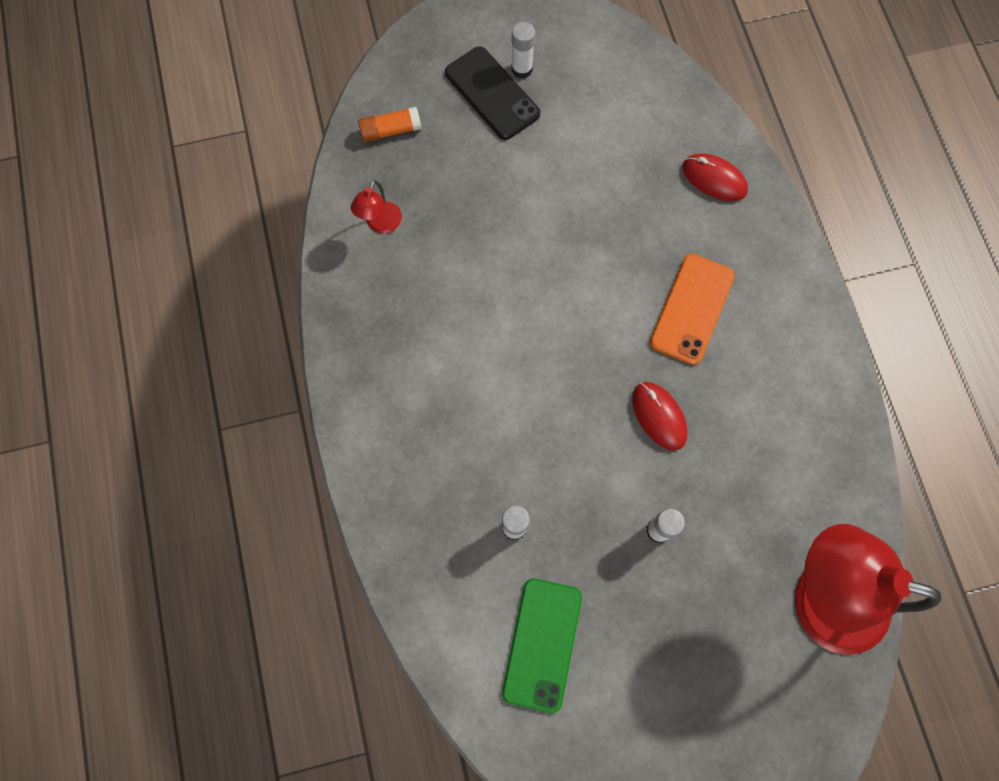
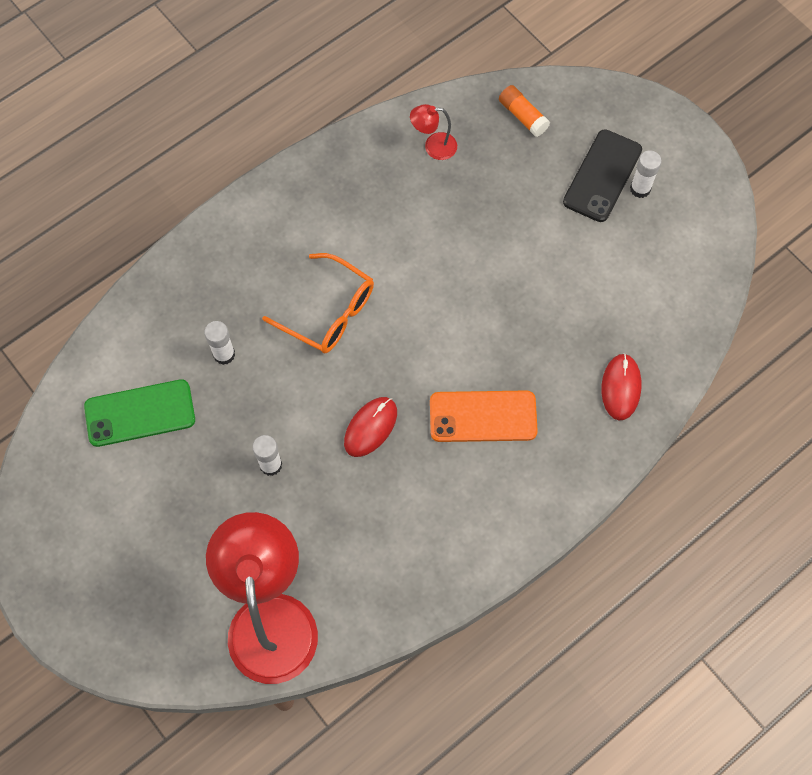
camera: 65 degrees right, 5 degrees down
none -> orange glasses [262,253,374,354]

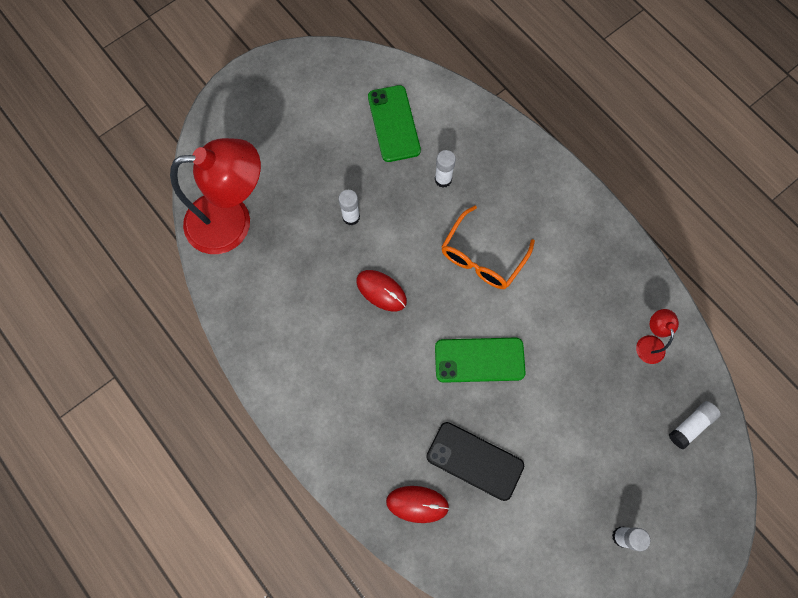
camera: 90 degrees right, 5 degrees up
orange phone [430,390,538,442] -> none
orange glue stick [499,85,550,137] -> white glue stick [669,401,721,449]
black phone [563,129,642,222] -> black phone moved to [426,422,524,501]
none -> green phone [435,338,526,383]

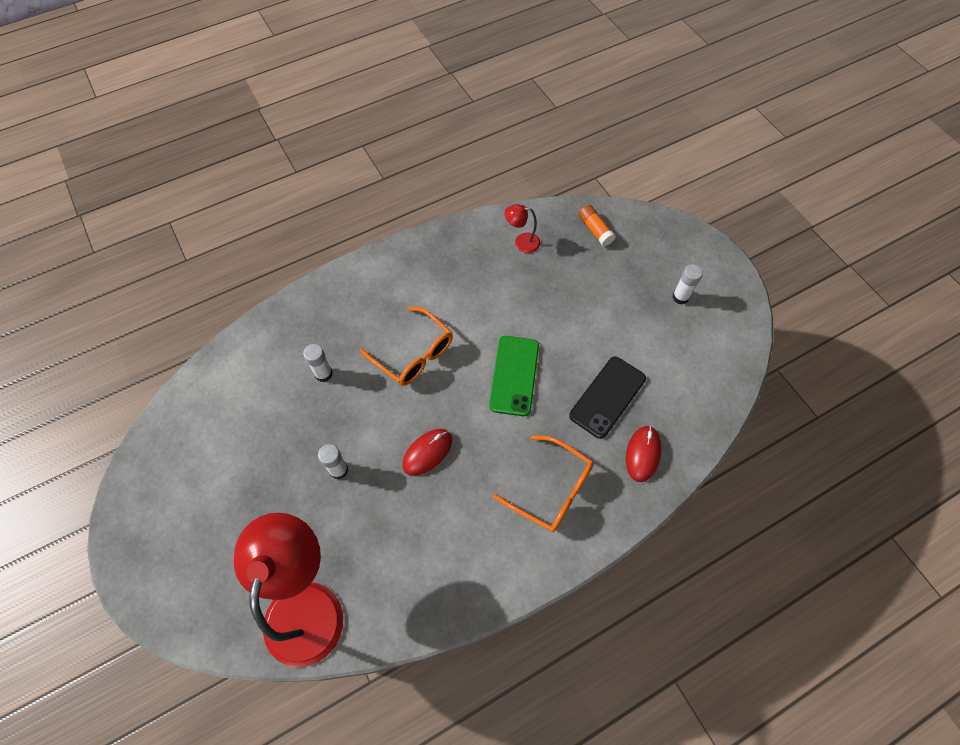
camera: 80 degrees left, 10 degrees down
green phone [368,85,421,162] -> none
white glue stick [669,401,721,449] -> orange glue stick [578,205,616,246]
none -> orange glasses [493,436,593,532]

